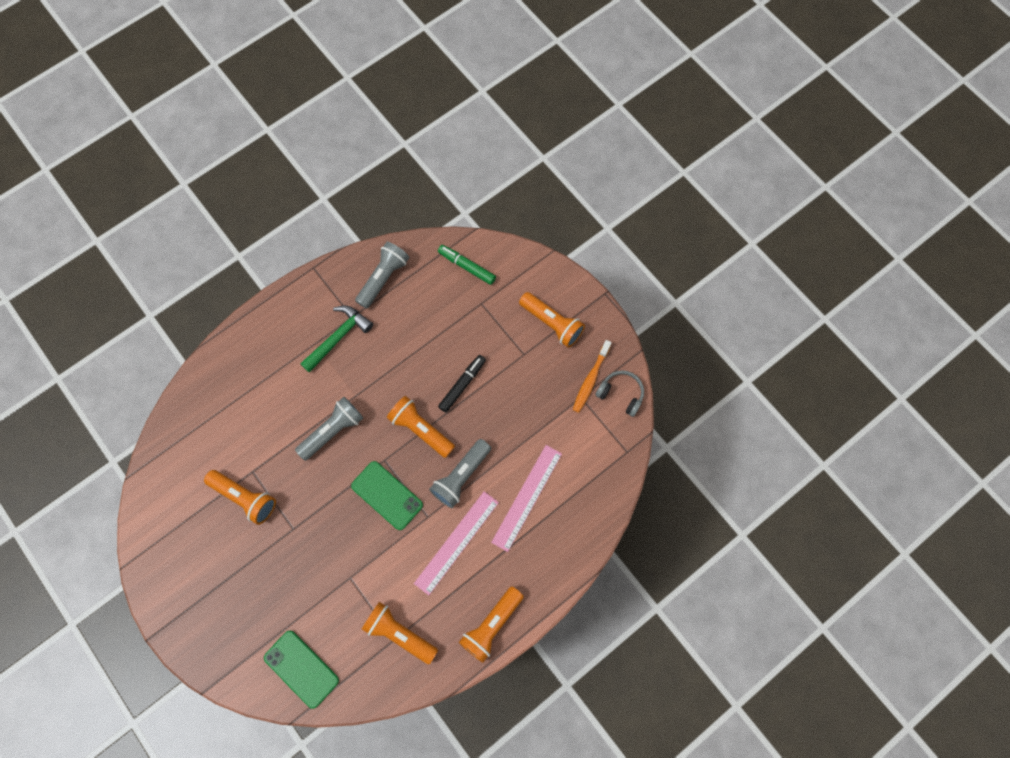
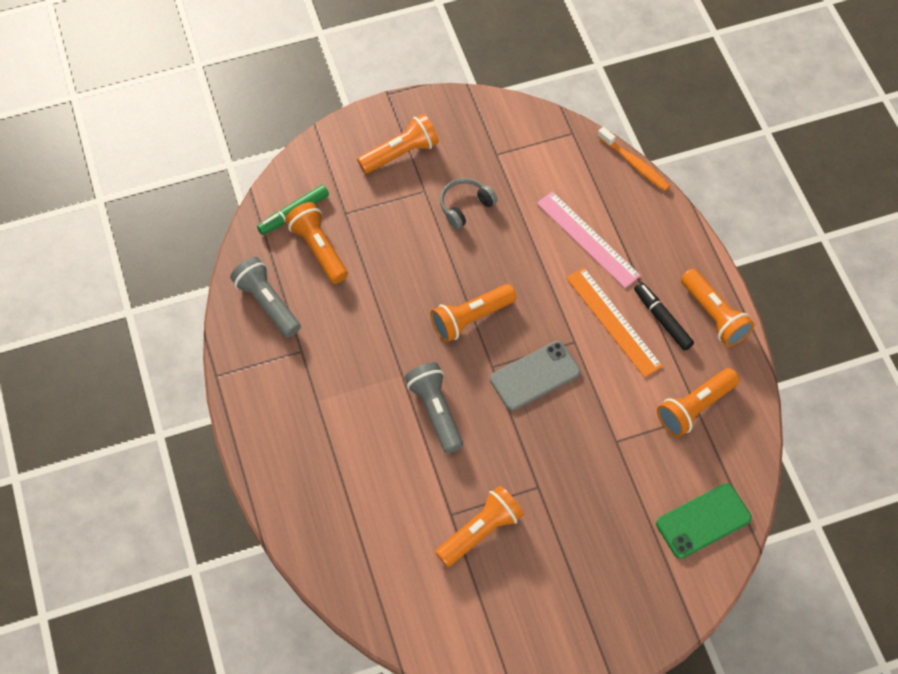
camera: 70 degrees left, 10 degrees down
green hammer [300,306,373,373] -> none
green phone [351,461,423,530] -> grey phone [490,341,580,410]
pink ruler [414,491,499,595] -> orange ruler [566,267,663,378]
grey flashlight [429,439,491,508] -> none
black marker [438,355,486,413] -> black marker moved to [634,282,694,351]
orange toothbrush [573,340,612,413] -> orange toothbrush moved to [597,127,670,191]
grey headphones [596,370,644,417] -> grey headphones moved to [440,178,497,229]
none -> orange flashlight [285,202,348,284]

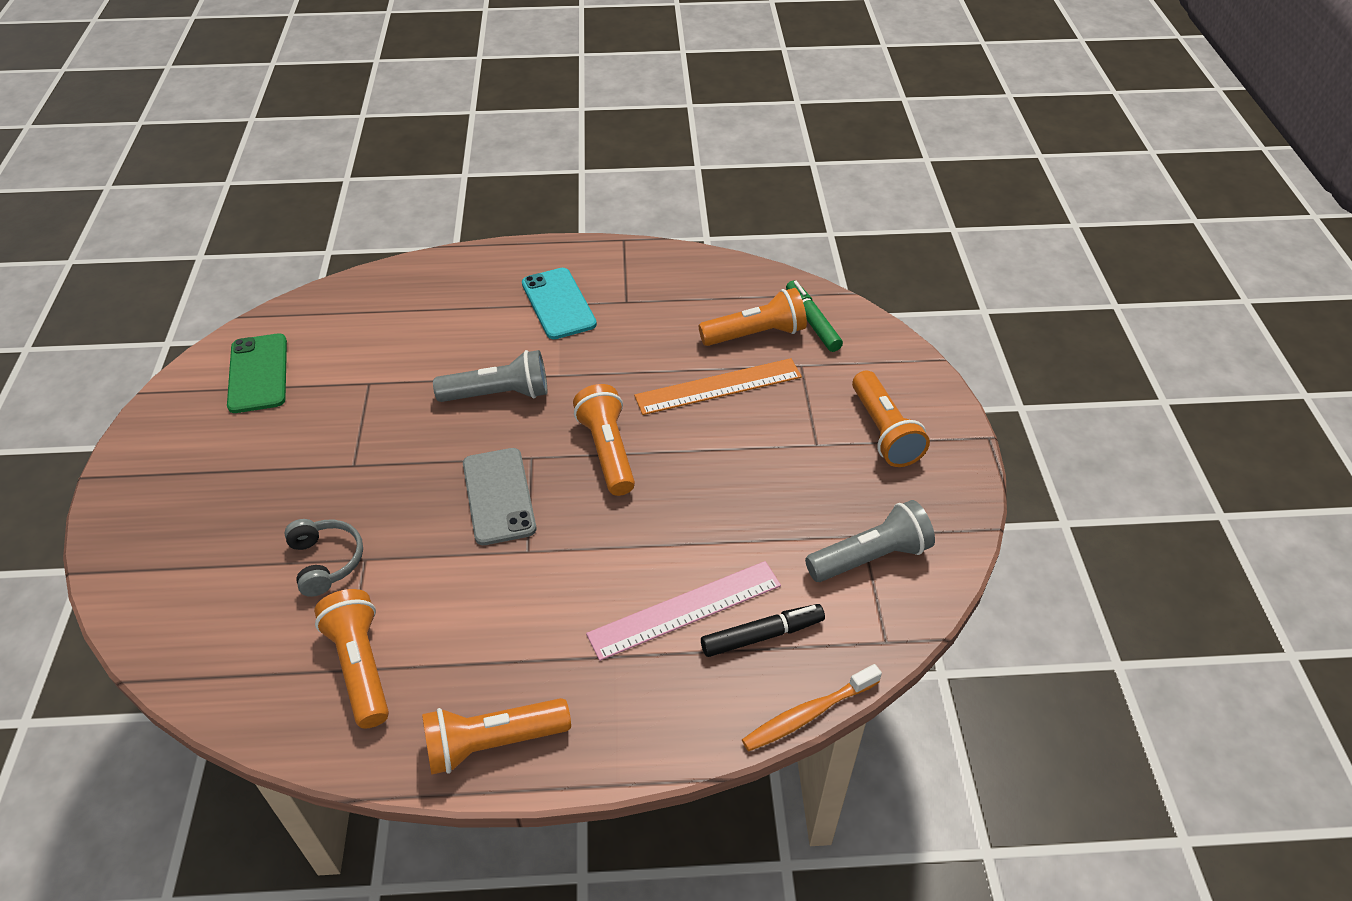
camera: 105 degrees right, 15 degrees down
grey flashlight [230,257,301,337] -> grey flashlight moved to [805,500,935,582]
orange flashlight [435,486,524,567] -> none
grey headphones [440,178,497,229] -> grey headphones moved to [284,519,363,597]
orange ruler [566,267,663,378] -> orange ruler moved to [634,358,802,415]
black marker [634,282,694,351] -> black marker moved to [701,604,825,657]
green phone [656,483,752,559] -> green phone moved to [227,333,287,413]
none -> turquoise phone [522,268,597,339]

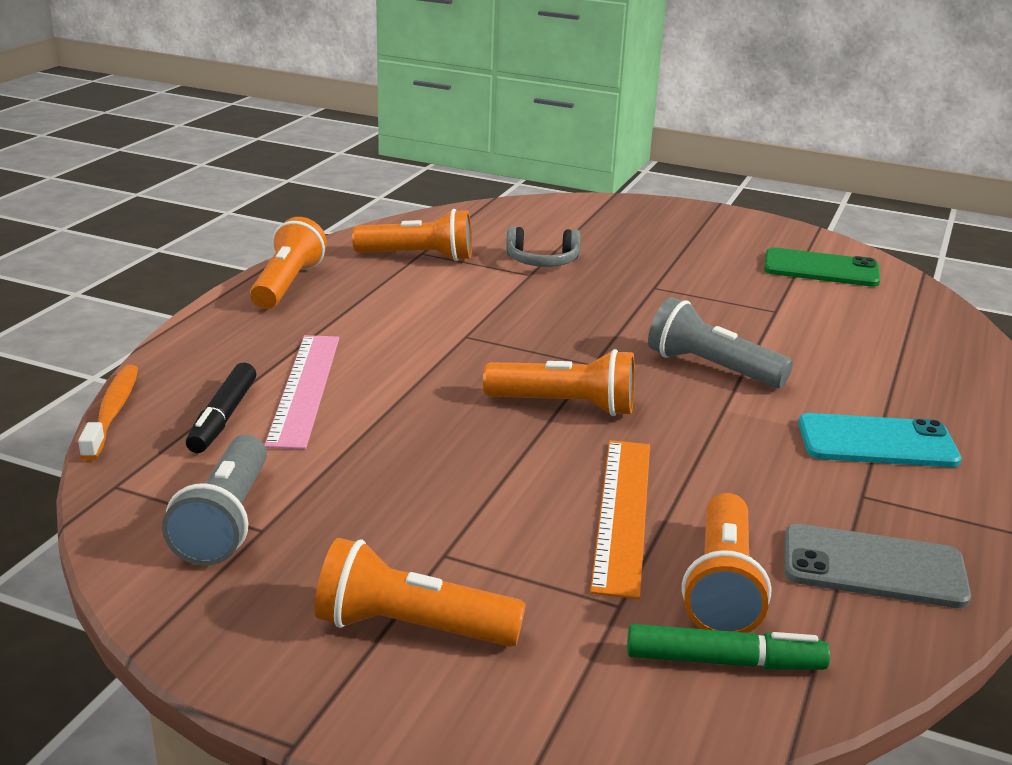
camera: 115 degrees right, 20 degrees down
grey flashlight [433,350,547,402] -> grey flashlight turned 105 degrees clockwise [648,297,793,388]
grey phone [463,448,536,545] -> grey phone moved to [785,524,971,608]

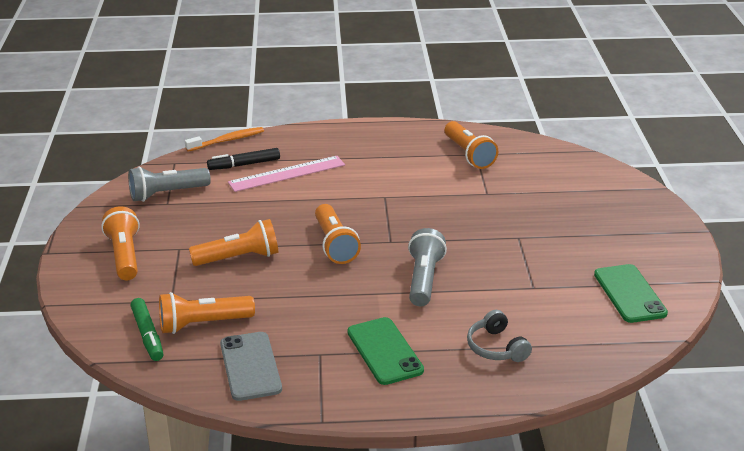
camera: 65 degrees right, 5 degrees up
orange flashlight [250,217,327,309] -> orange flashlight moved to [189,219,278,266]
grey headphones [506,226,580,267] -> grey headphones moved to [467,310,532,362]
orange ruler [590,440,650,599] -> none
turquoise phone [798,413,961,467] -> green phone [347,317,424,385]

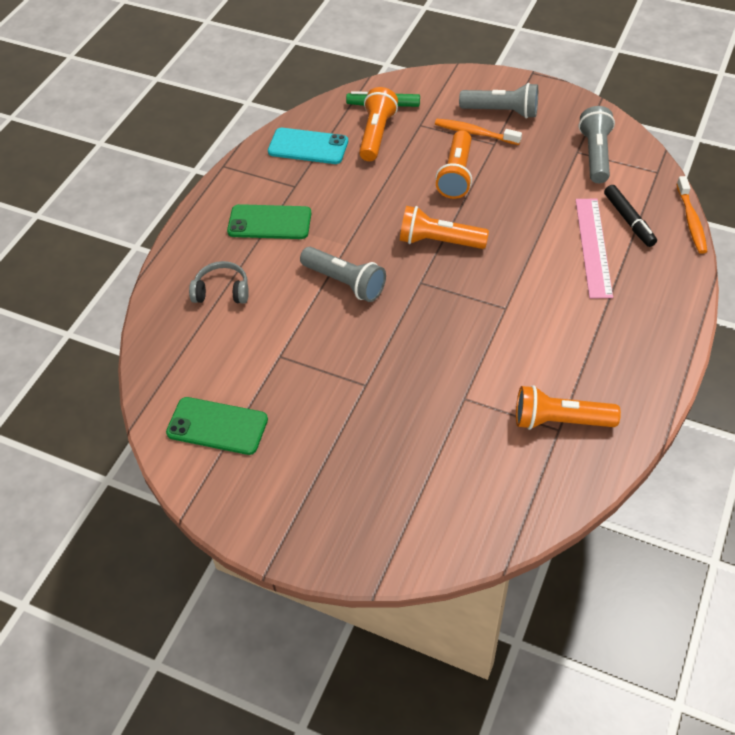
camera: 120 degrees right, 20 degrees up
orange flashlight [101,206,140,280] -> grey flashlight [459,83,538,119]
black marker [207,148,280,170] -> black marker turned 150 degrees clockwise [604,185,657,247]
grey phone [220,332,282,401] -> turquoise phone [268,128,348,164]
none -> orange toothbrush [435,119,522,145]

